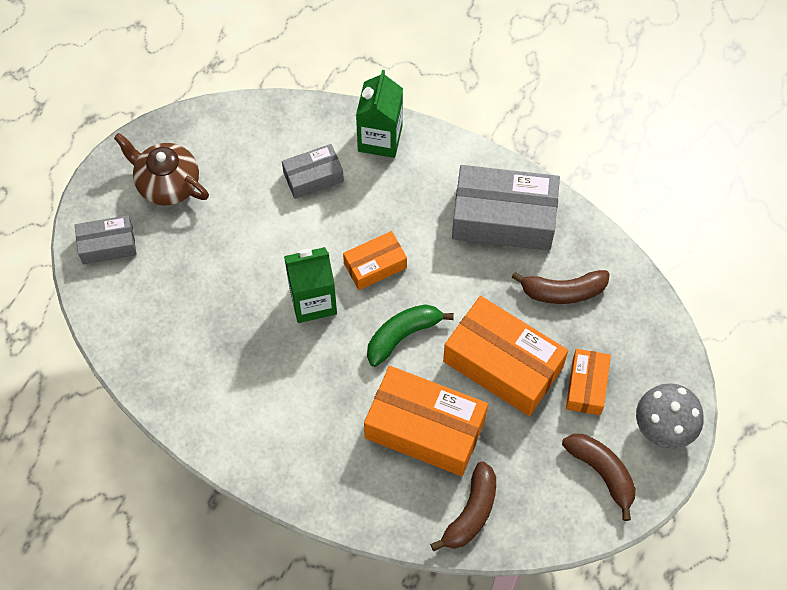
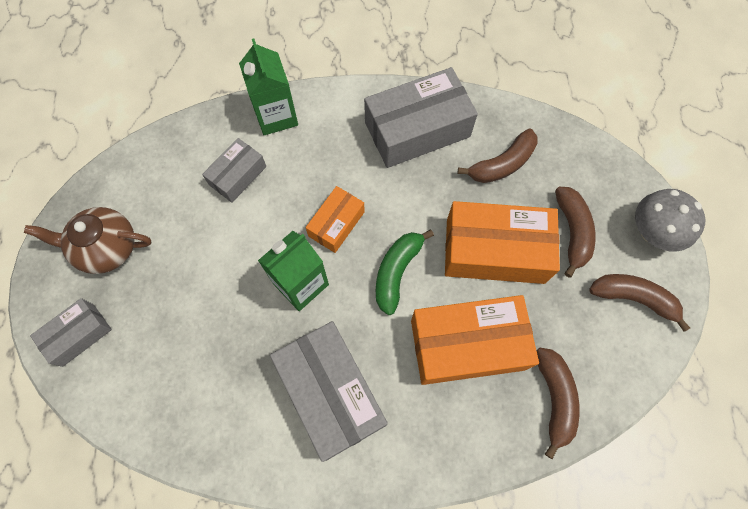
camera: 30 degrees left, 5 degrees up
orange box [566,349,611,415] -> brown banana [555,187,596,278]
none -> grey box [270,321,388,462]

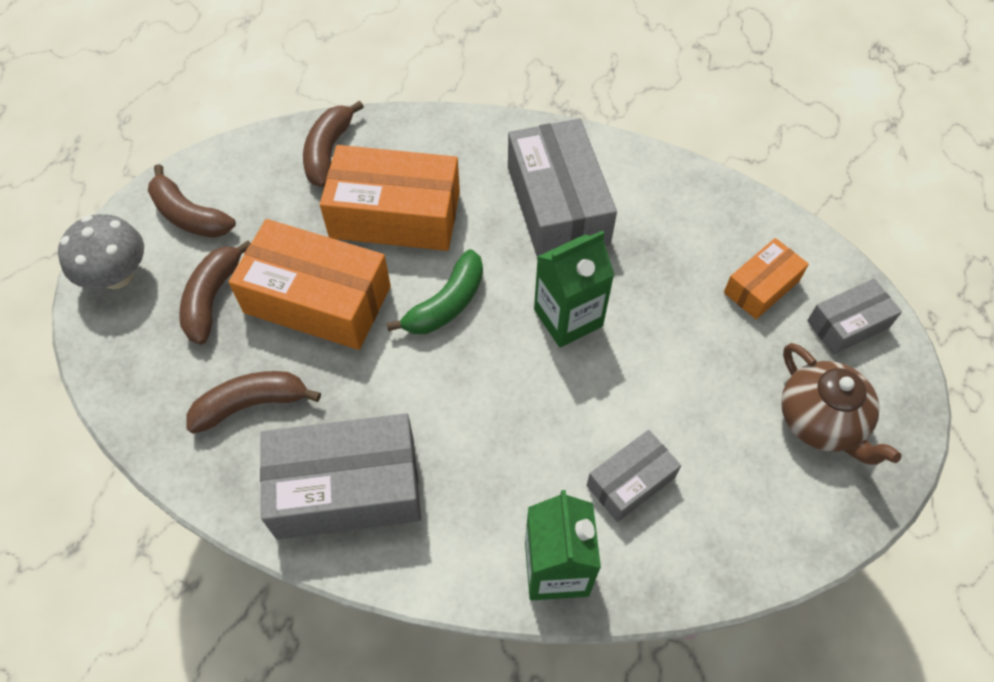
camera: 165 degrees left, 10 degrees down
brown teapot [24,207,151,274] -> brown teapot turned 45 degrees clockwise [781,343,902,465]
orange box [306,186,365,253] -> orange box moved to [724,238,809,319]

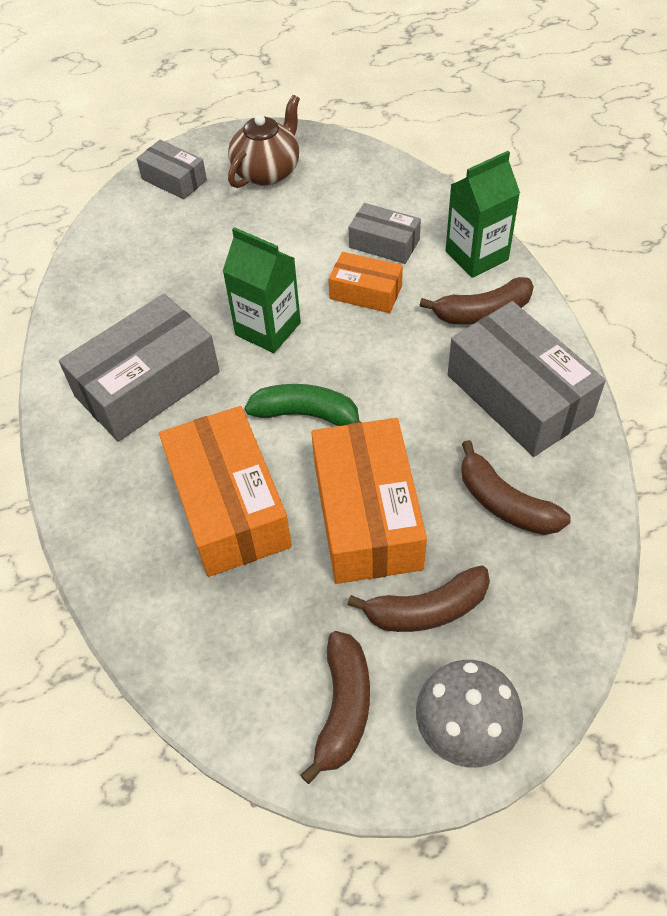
camera: 115 degrees left, 5 degrees down
brown banana [303,101,364,187] -> brown banana moved to [419,277,534,324]
orange box [724,238,809,319] -> orange box moved to [328,252,403,313]

